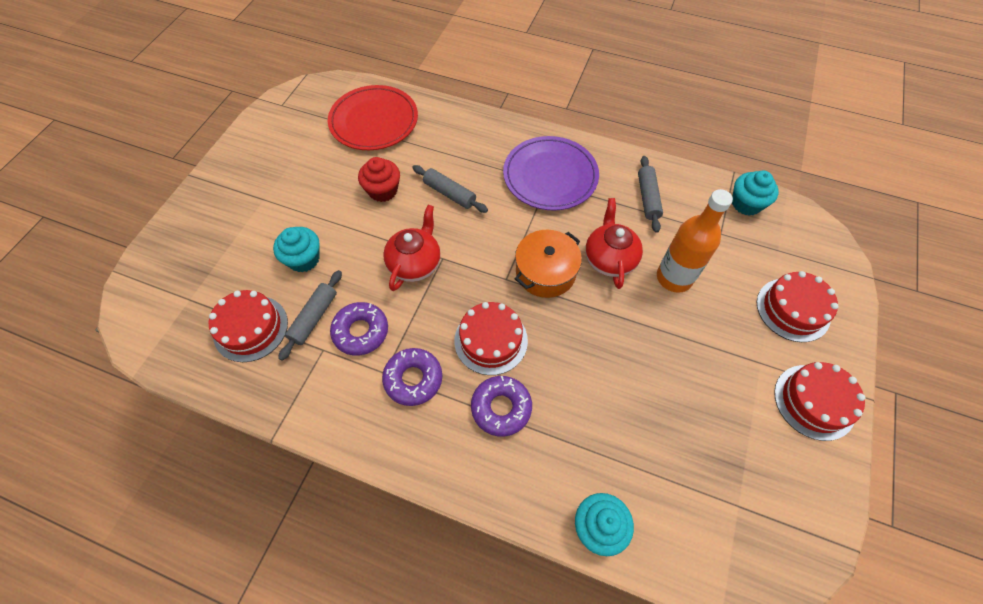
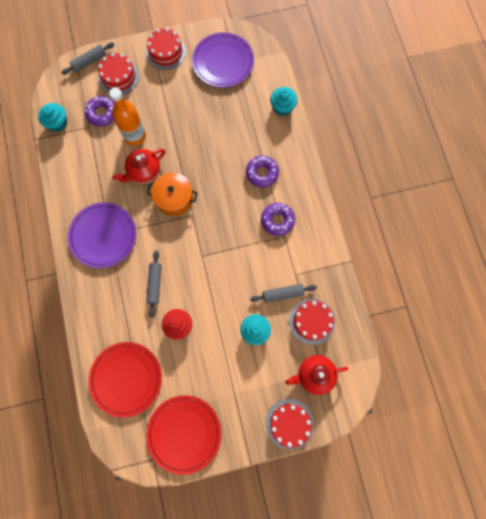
camera: 125 degrees left, 15 degrees up
purple donut [330,302,388,356] -> purple donut moved to [85,96,114,127]
red teapot [383,205,441,291] -> red teapot moved to [286,355,348,395]
red cake [454,302,528,375] -> red cake moved to [265,399,314,450]
grey rolling pin [638,156,663,233] -> grey rolling pin moved to [61,42,114,75]
none -> red plate [146,395,221,475]
none -> purple plate [192,32,254,88]

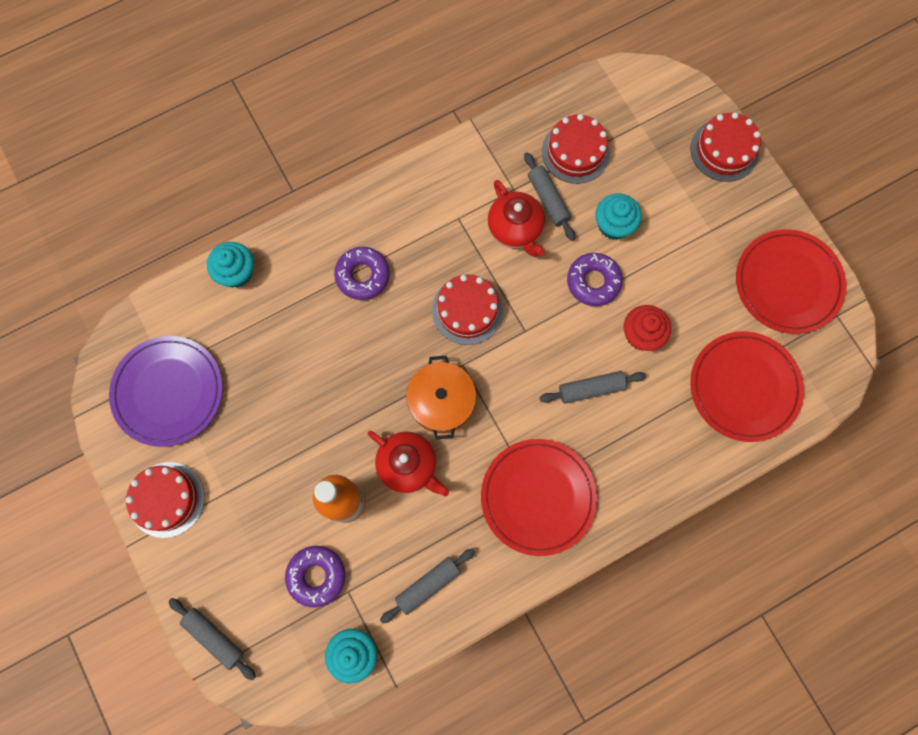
camera: 105 degrees left, 0 degrees up
purple plate [68,202,136,268] -> red plate [481,439,597,556]
red cake [98,53,139,95] -> red cake moved to [432,274,503,345]
purple donut [261,203,295,236] -> purple donut moved to [567,253,623,306]
red teapot [286,355,348,395] -> red teapot moved to [487,180,545,257]
none -> grey rolling pin [380,549,475,623]

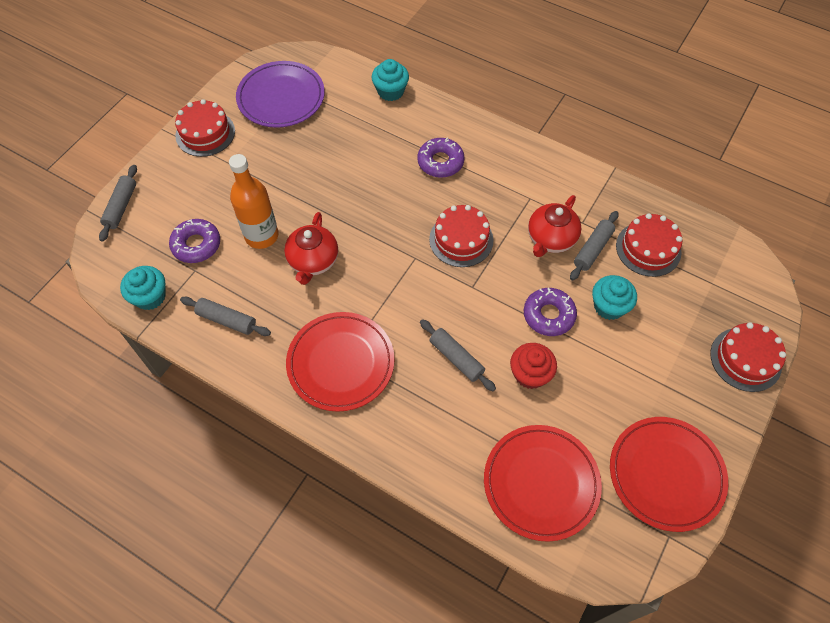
camera: 60 degrees right, 15 degrees down
orange pot [406,356,476,439] -> none

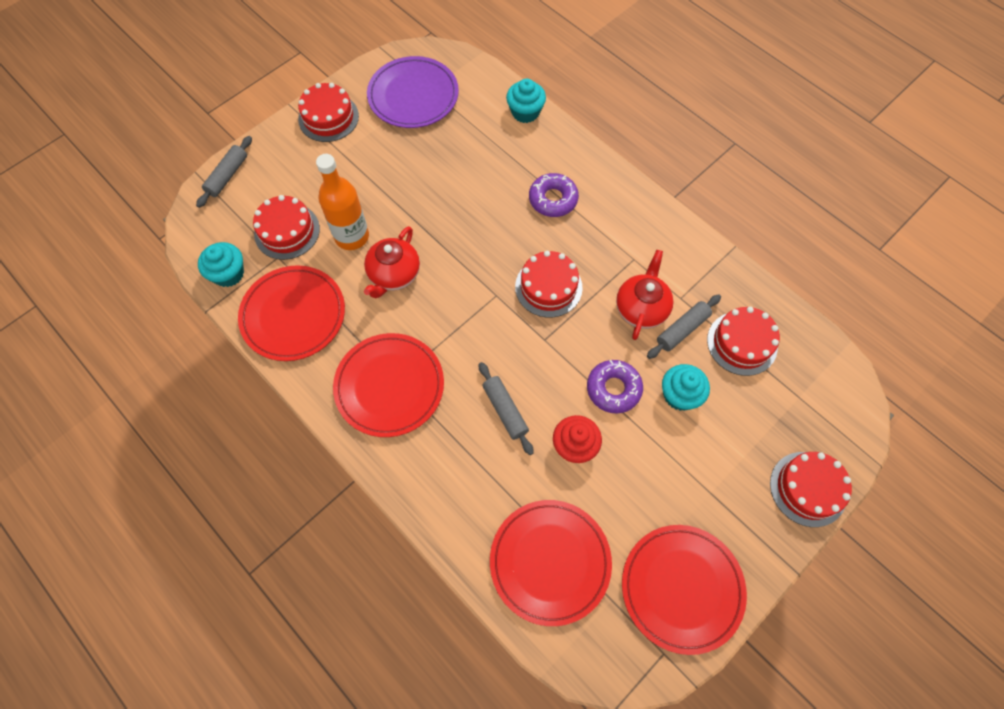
camera: 15 degrees right, 5 degrees up
purple donut [169,219,220,263] -> red cake [253,195,320,260]
grey rolling pin [180,297,271,336] -> red plate [238,265,345,361]
red teapot [528,195,581,257] -> red teapot turned 150 degrees clockwise [616,250,673,340]

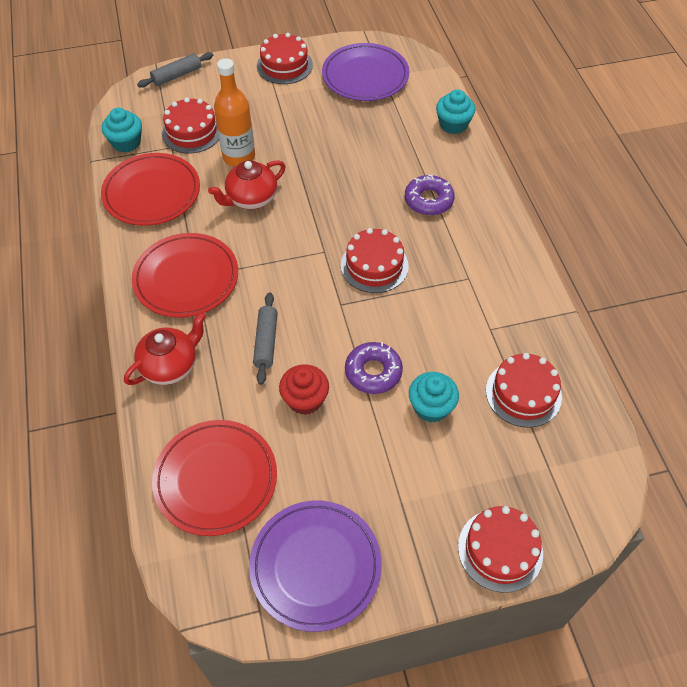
camera: 30 degrees right, 10 degrees down
red teapot [616,250,673,340] -> red teapot moved to [124,312,206,385]
red plate [622,525,747,655] -> purple plate [249,501,382,632]
grey rolling pin [647,295,721,359] -> none

